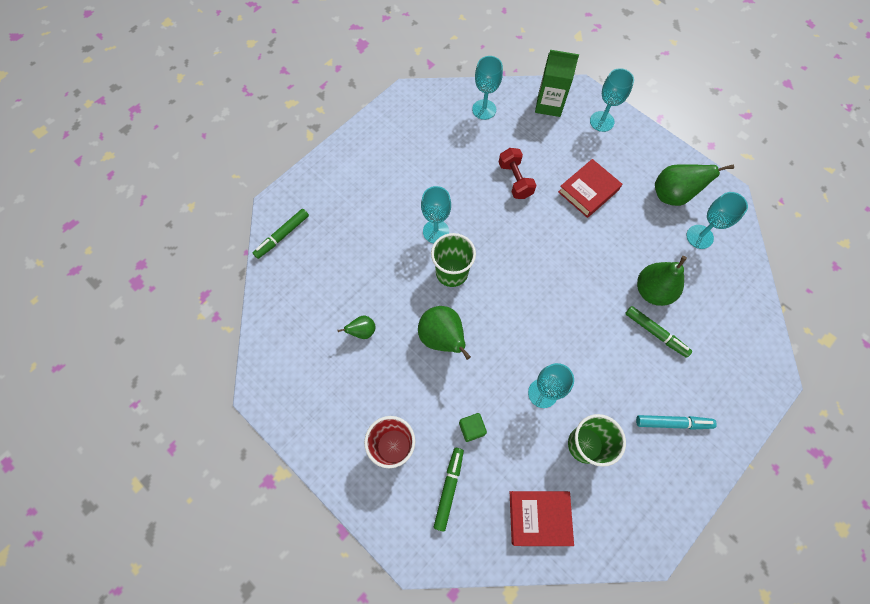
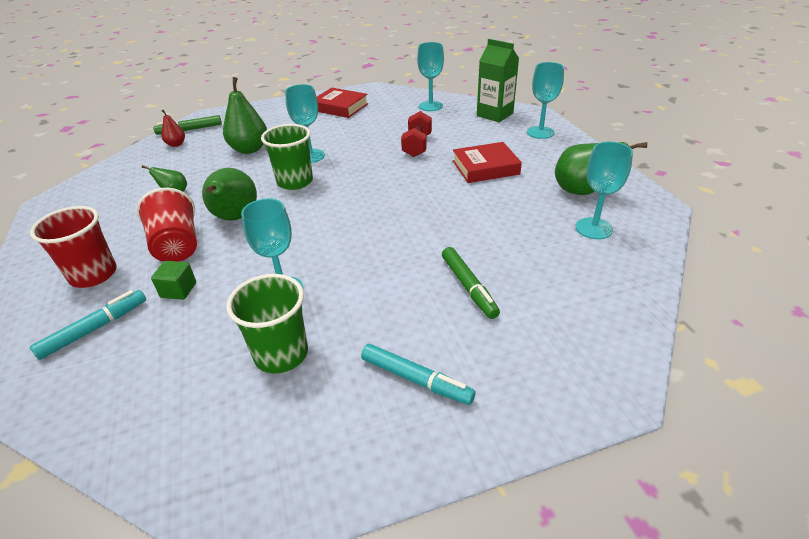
camera: 30 degrees right, 30 degrees down
green marker [434,448,464,532] -> turquoise marker [30,290,146,360]
red book [510,491,574,546] -> red book moved to [317,88,368,118]
green pear [637,256,687,306] -> green pear moved to [223,77,267,154]
none -> red cup [136,188,197,262]
none -> red pear [161,109,185,147]

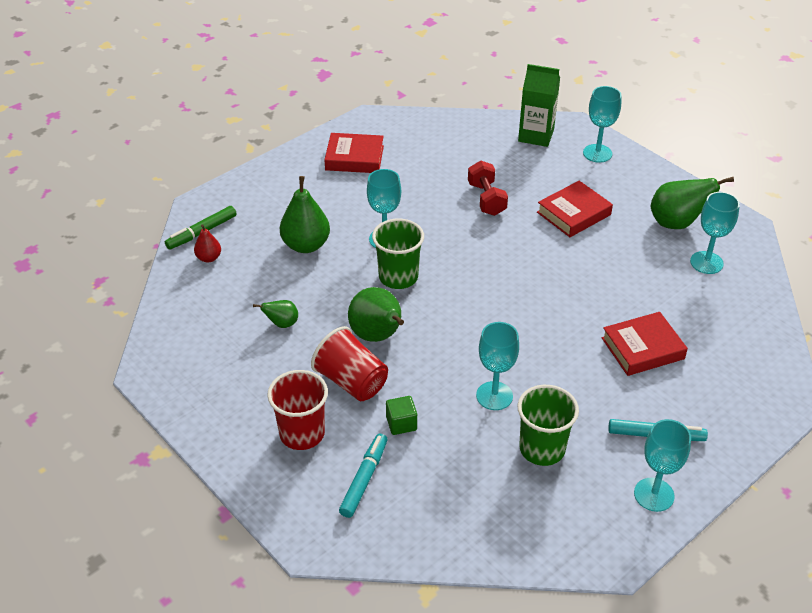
camera: 25 degrees left, 5 degrees up
turquoise goblet [417,42,444,111] -> turquoise goblet moved to [634,419,691,512]
green marker [442,247,500,319] -> red book [602,312,688,376]

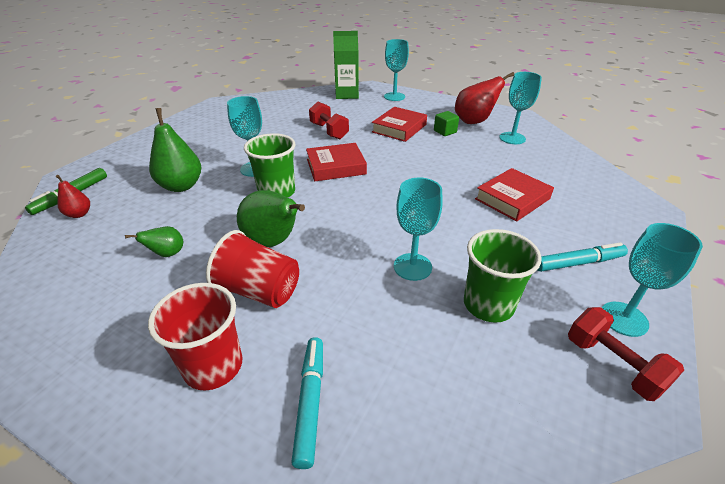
camera: 20 degrees left, 5 degrees down
red book [325,133,384,173] -> red book moved to [306,143,367,181]
green cube [386,396,417,435] -> green cube moved to [434,111,459,136]
green pear [651,177,734,229] -> red pear [455,72,514,124]
none -> red dumbbell [568,307,684,401]

